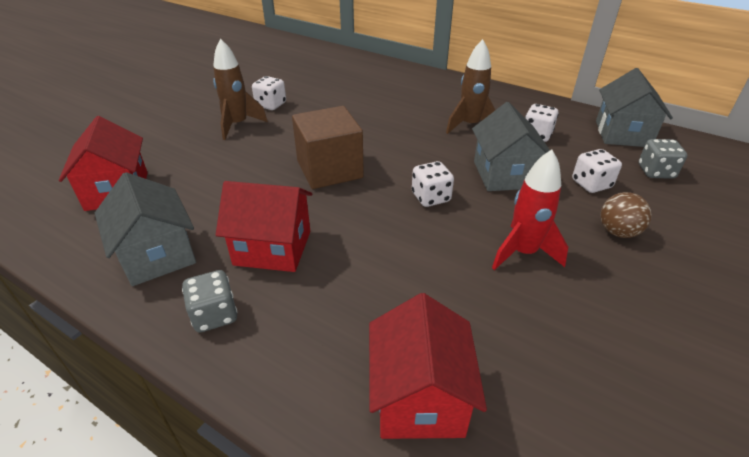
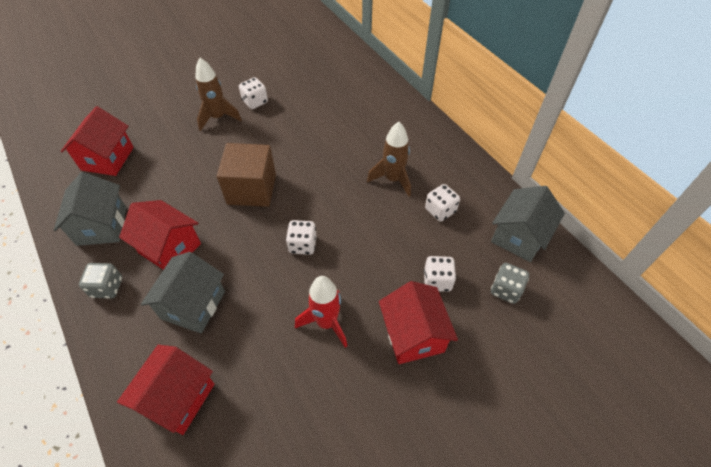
camera: 25 degrees right, 15 degrees up
grey house [472,102,550,191] -> grey house moved to [141,252,225,333]
brown ball [600,192,652,238] -> red house [379,281,458,364]

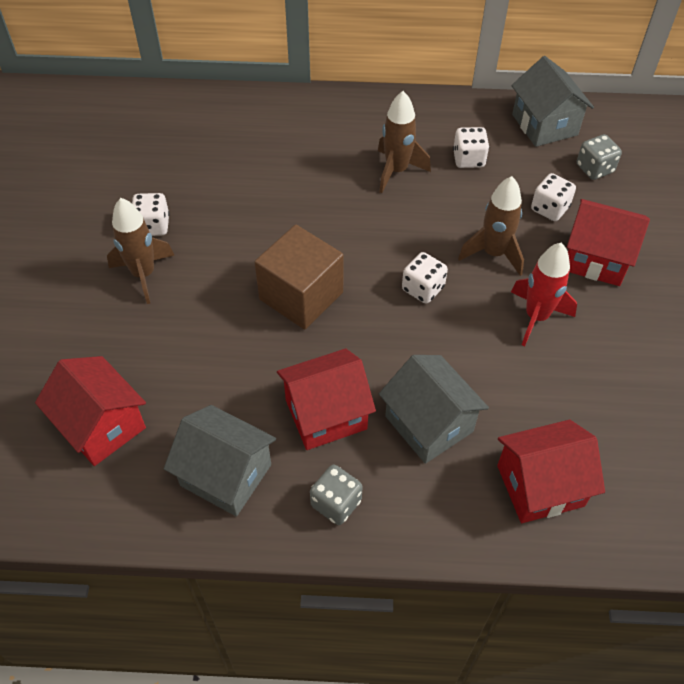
camera: 55 degrees left, 0 degrees up
red house [117,345,215,435] -> red house turned 75 degrees counterclockwise [497,420,605,523]
none -> brown rocket [458,176,524,276]

